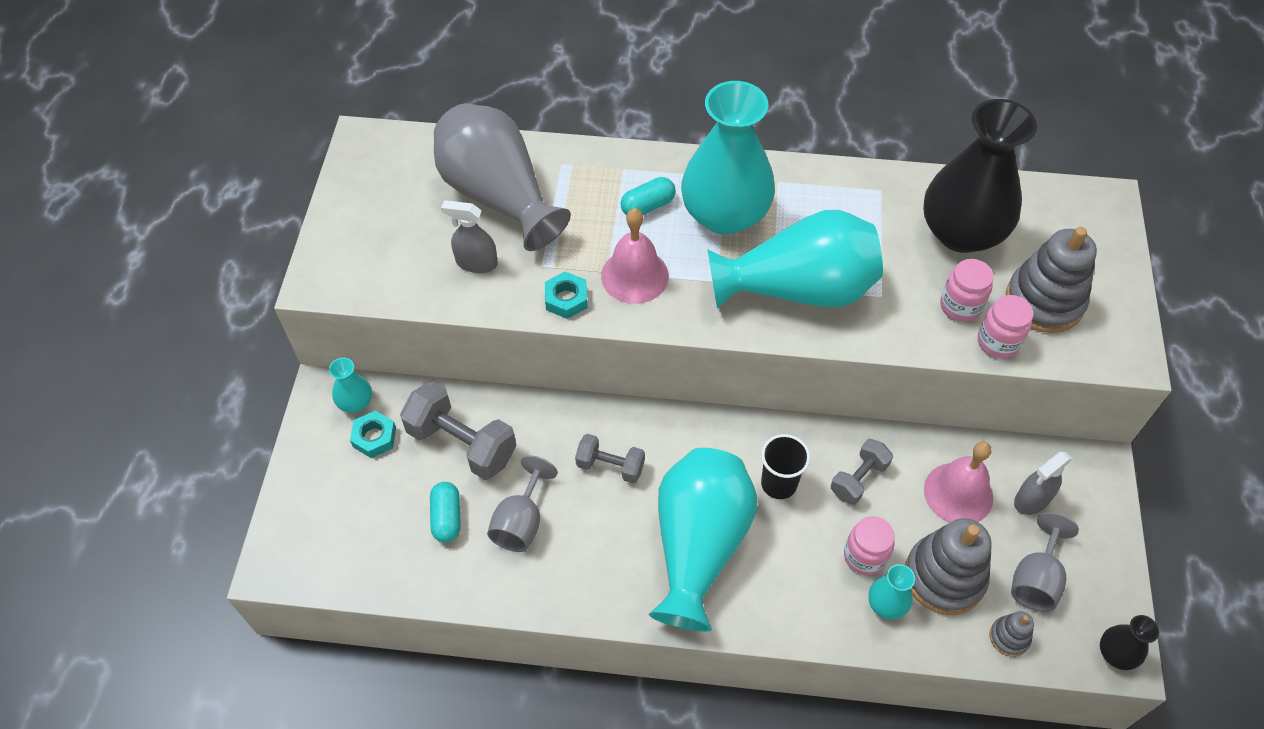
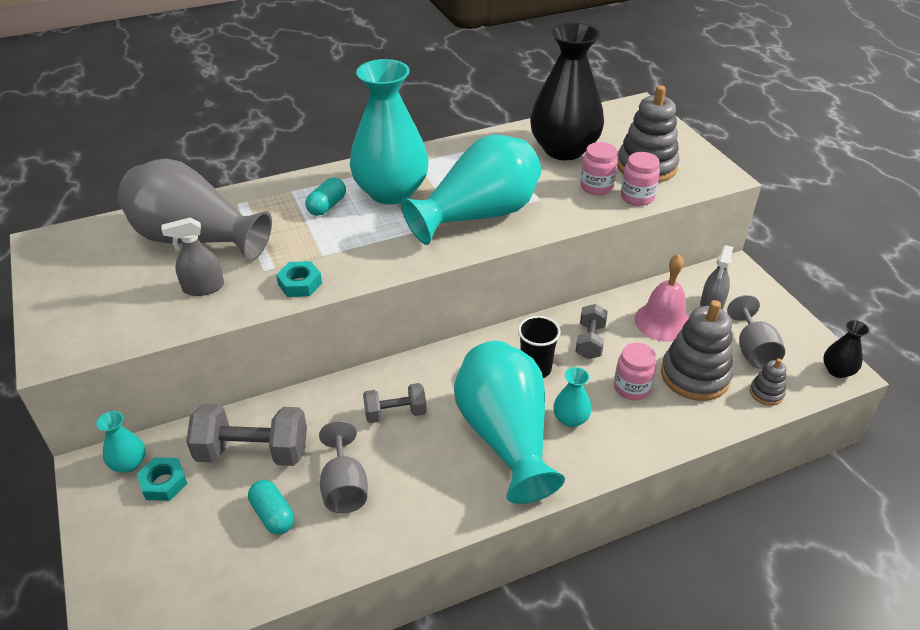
camera: 30 degrees left, 15 degrees down
pink bell [601,208,669,304] -> none
turquoise vase [868,564,915,620] -> turquoise vase moved to [553,367,591,427]

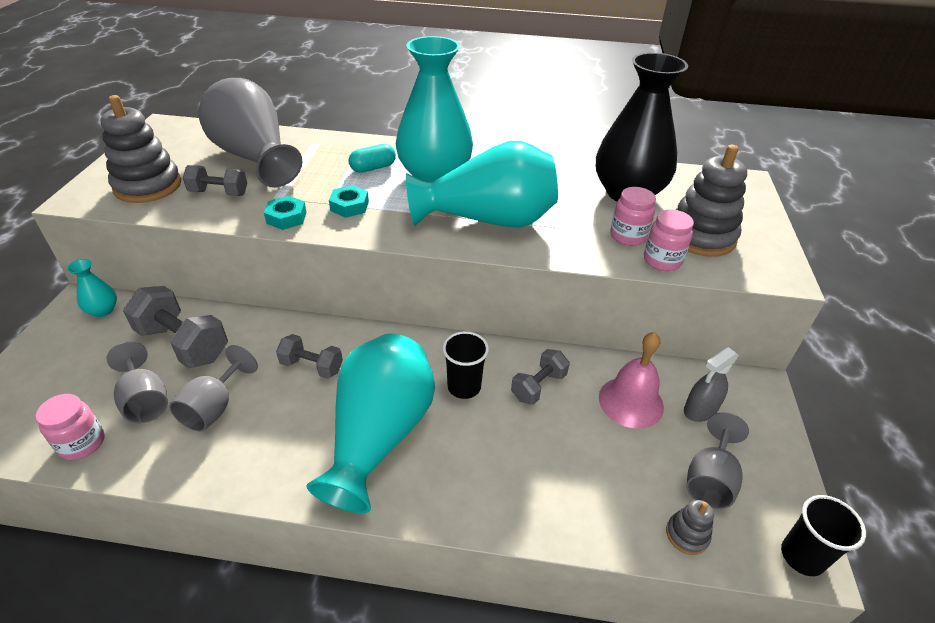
camera: 30 degrees right, 0 degrees up
turquoise nut [137,457,187,501] -> turquoise nut moved to [329,185,369,218]
grey spray bottle [161,217,224,296] -> grey dumbbell [183,165,247,196]
turquoise capsule [248,480,294,534] -> grey goblet [107,341,168,424]
turquoise vase [553,367,591,427] -> none
pink jar [614,343,657,400] -> pink jar moved to [36,394,105,460]
grey stacking toy [661,300,733,401] -> grey stacking toy moved to [101,95,181,203]
black vase [823,320,870,378] -> black cup [781,495,866,576]

